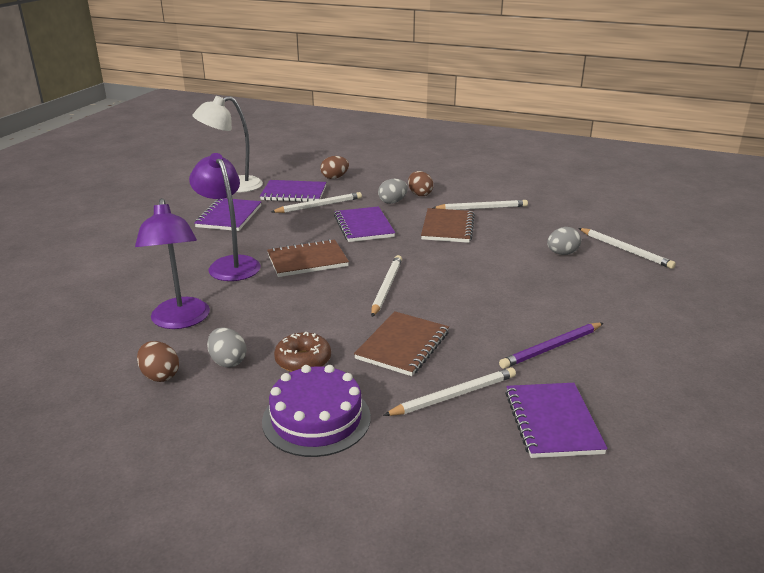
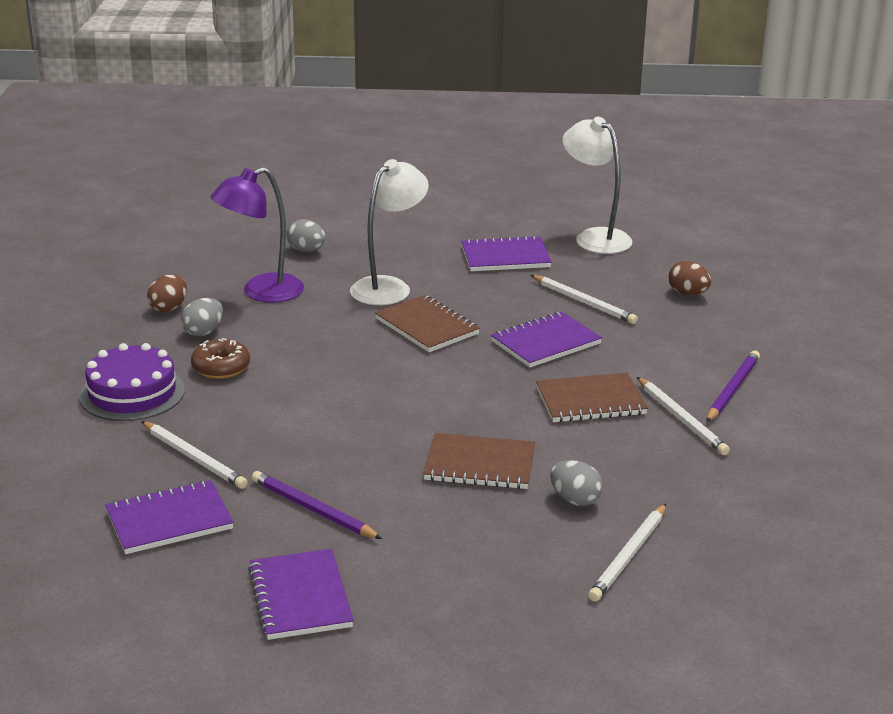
camera: 70 degrees right, 0 degrees up
purple lamp [189,153,261,281] -> white lamp [350,159,429,305]
purple notebook [260,180,326,202] -> purple notebook moved to [248,549,354,640]
brown notebook [354,311,449,376] -> brown notebook moved to [423,433,535,489]
white pencil [371,255,402,317] -> none
grey egg [378,179,408,204] -> grey egg moved to [287,219,326,252]
brown egg [408,171,433,196] -> none
none -> purple pencil [707,351,760,422]

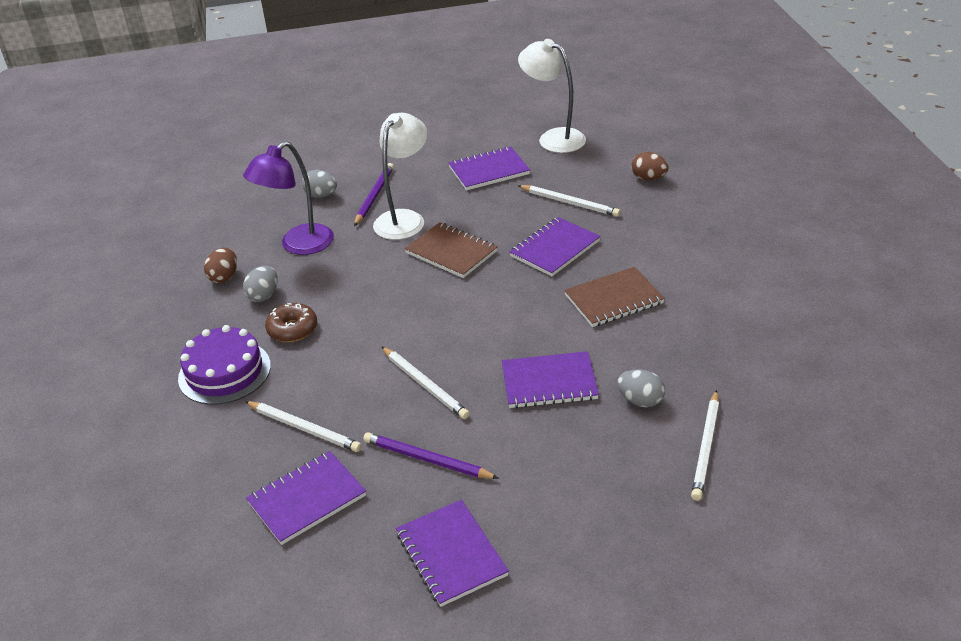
camera: 10 degrees left, 10 degrees up
brown notebook [423,433,535,489] -> purple notebook [502,351,599,408]
white pencil [637,377,730,455] -> white pencil moved to [381,346,470,419]
purple pencil [707,351,760,422] -> purple pencil moved to [354,163,394,226]

